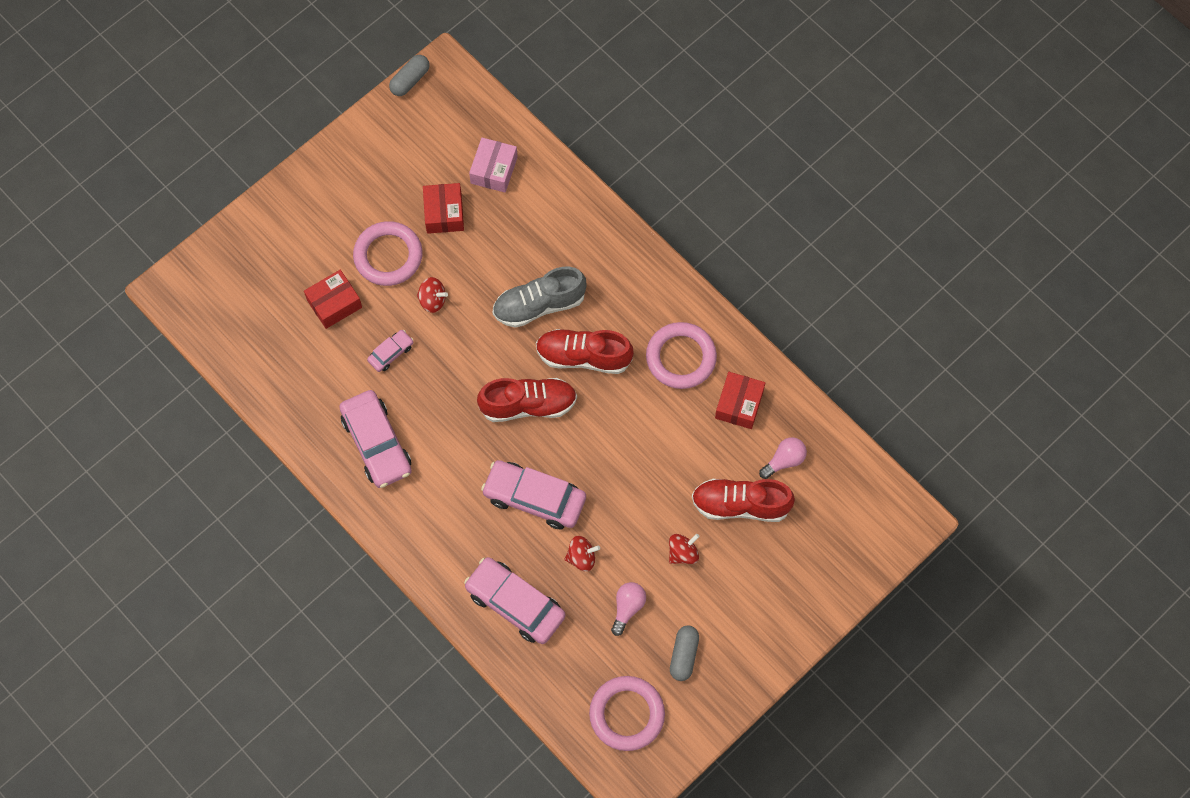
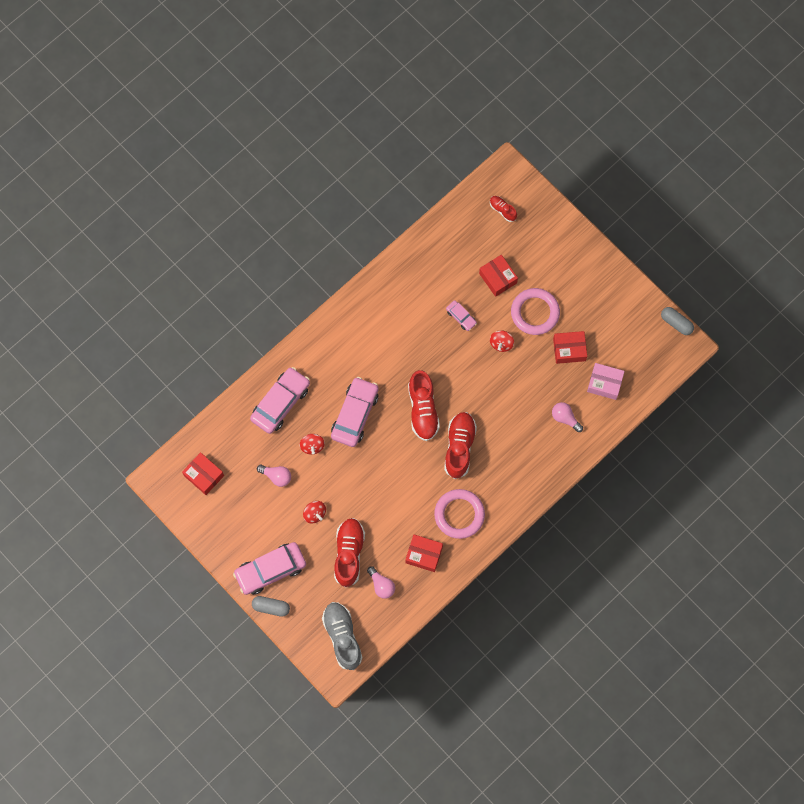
camera: 90 degrees right, 5 degrees up
pink car [339,390,412,488] -> pink car moved to [233,542,306,595]
grey shoe [492,267,587,328] -> grey shoe moved to [322,602,362,670]
pink ring [589,676,665,751] -> red box [182,452,224,495]
grey capsule [670,626,699,681] -> grey capsule moved to [252,596,290,617]
none -> red shoe [490,196,517,222]
none -> pink light bulb [552,402,583,432]

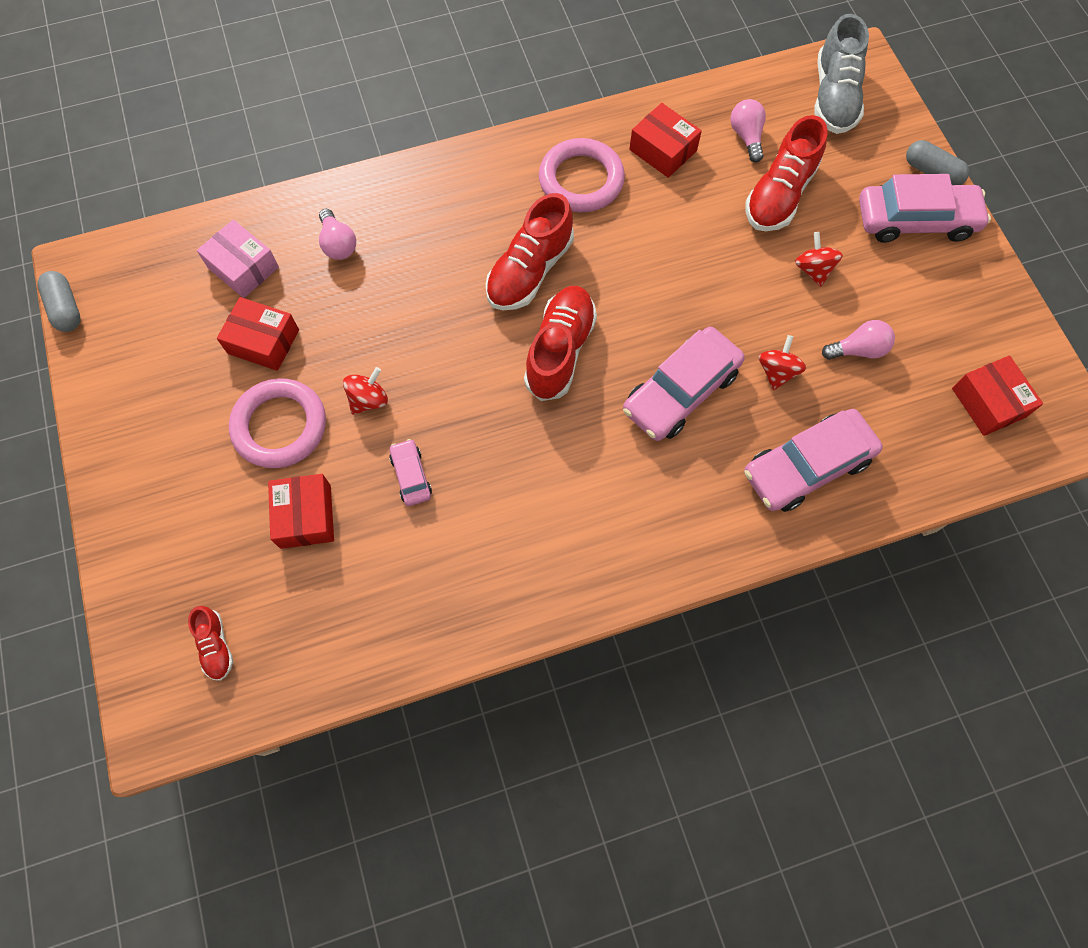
camera: 155 degrees left, 5 degrees down
pink light bulb [257,465,291,487] -> pink light bulb turned 120 degrees clockwise [822,320,895,360]

